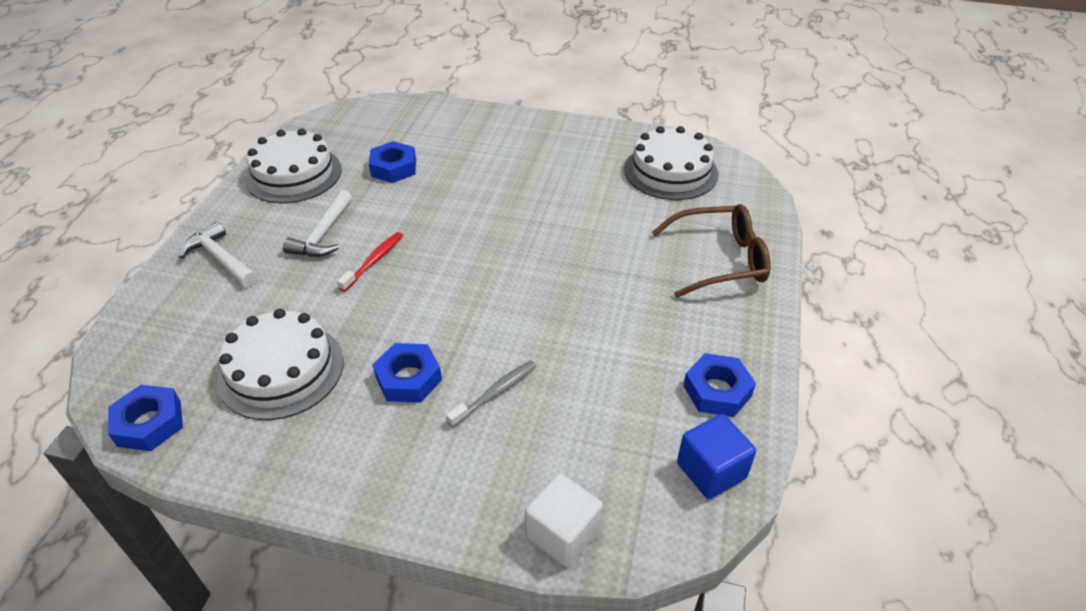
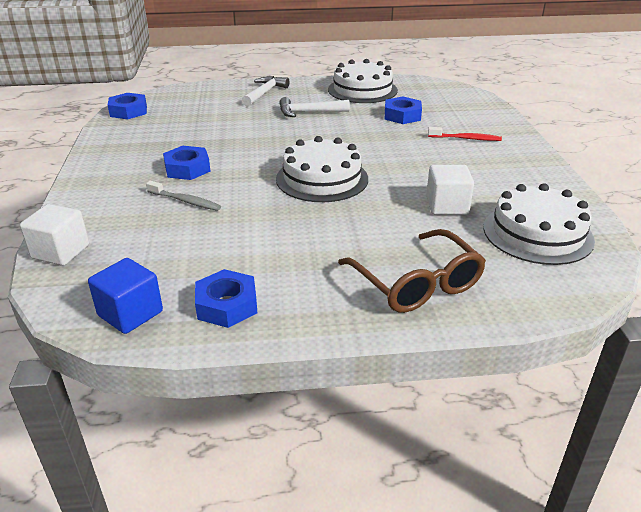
camera: 70 degrees right, 10 degrees down
white cake [217,309,343,420] -> white cake moved to [276,136,368,202]
red toothbrush [337,232,403,292] -> red toothbrush moved to [428,127,502,141]
none -> white cube [426,165,474,215]

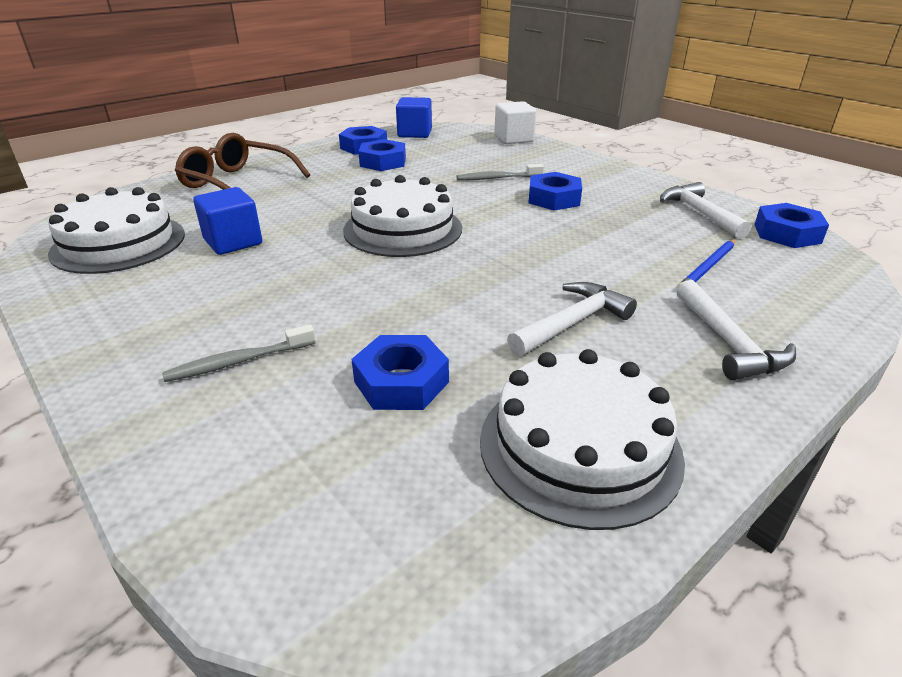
camera: 145 degrees right, 0 degrees up
white cube [426,165,474,215] -> blue cube [193,187,262,255]
red toothbrush [428,127,502,141] -> grey toothbrush [162,324,315,382]
none -> blue nut [358,139,406,171]
none -> white hammer [660,182,751,239]
none -> blue pencil [678,239,736,287]

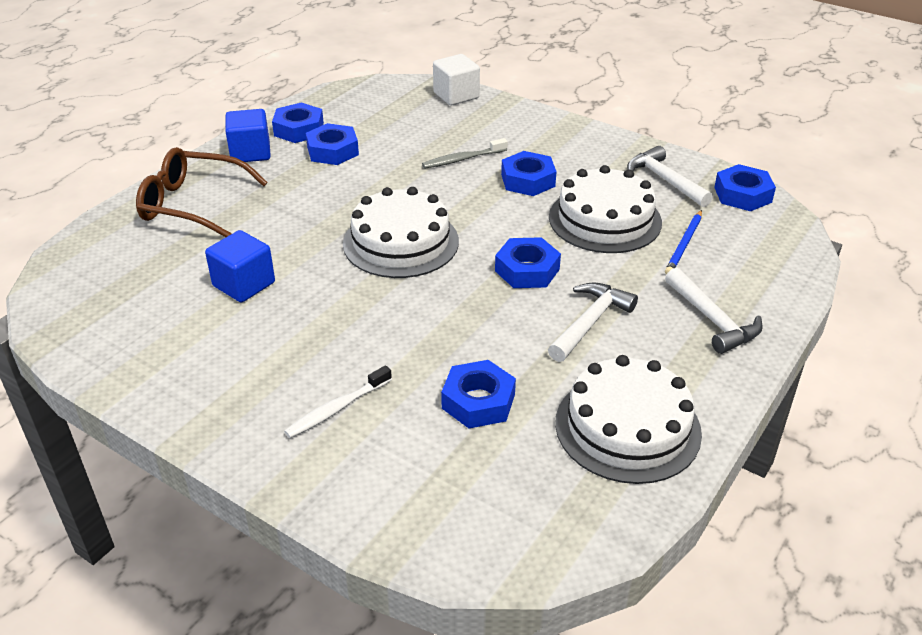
camera: 15 degrees left, 5 degrees up
white cake [48,187,185,274] -> white cake moved to [549,165,662,253]
grey toothbrush [162,324,315,382] -> white toothbrush [284,365,392,438]
blue cube [396,97,432,138] -> blue cube moved to [225,109,271,162]
none -> blue nut [495,237,561,288]

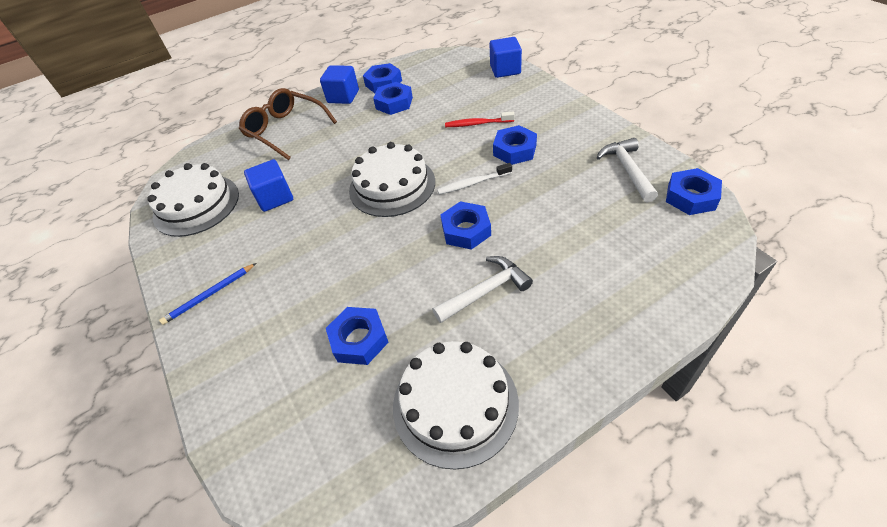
camera: 30 degrees right, 10 degrees up
white toothbrush [284,365,392,438] -> white toothbrush moved to [437,163,512,194]
grey toothbrush [422,138,508,169] -> red toothbrush [445,111,515,127]
white cube [433,54,480,105] -> blue cube [490,37,522,78]
white cake [549,165,662,253] -> white cake moved to [147,163,239,237]
blue pencil [665,210,702,275] -> blue pencil moved to [159,263,256,325]
white hammer [665,267,763,354] -> none

